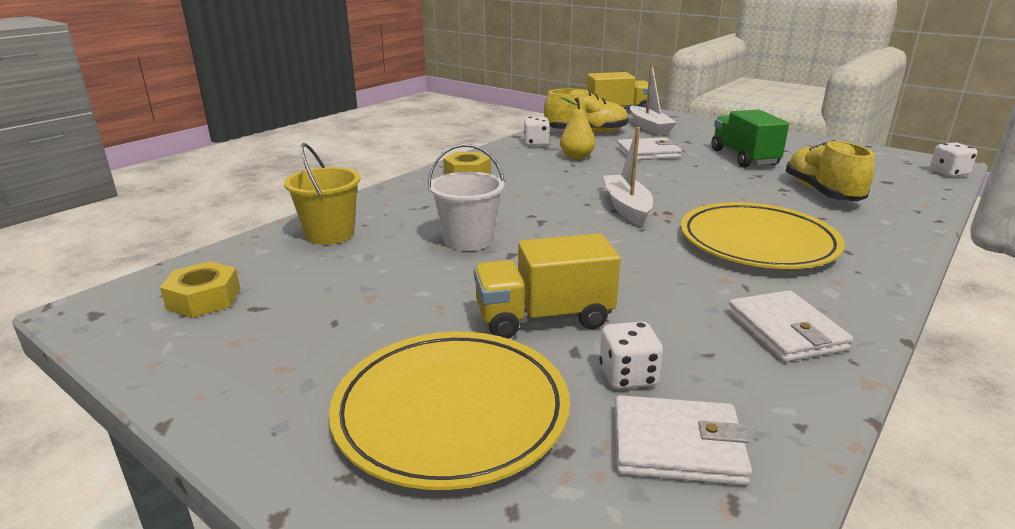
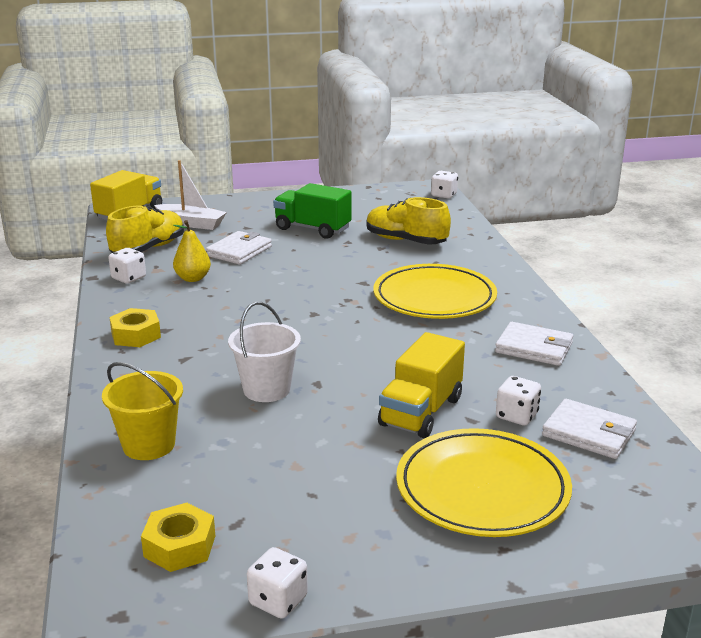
camera: 50 degrees left, 0 degrees up
white boat [603,127,653,226] -> none
white wallet [615,395,752,486] -> white wallet turned 75 degrees clockwise [542,399,637,459]
none -> white dice [247,547,308,619]

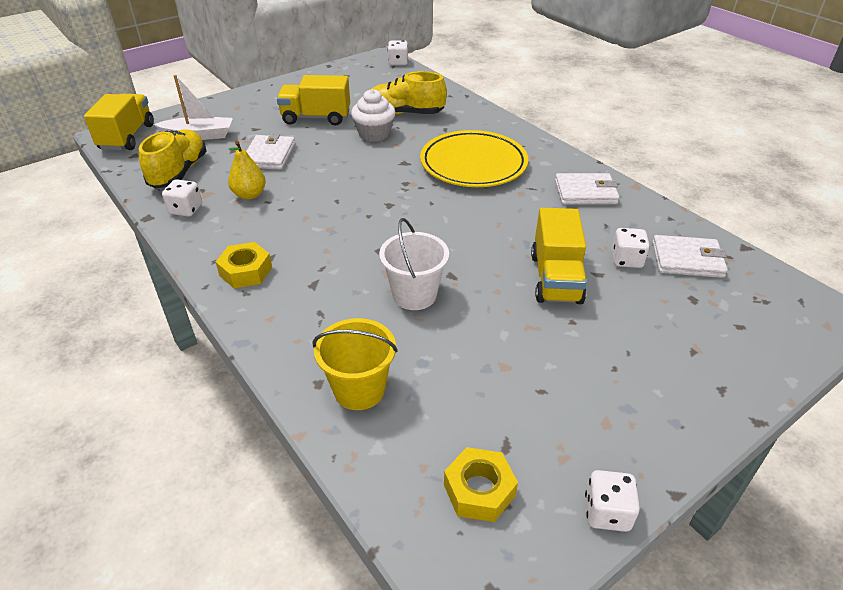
camera: 25 degrees left, 15 degrees up
green truck [273,183,352,239] -> yellow truck [277,75,350,125]
yellow plate [396,428,572,537] -> none
none -> white cupcake [351,89,396,142]

